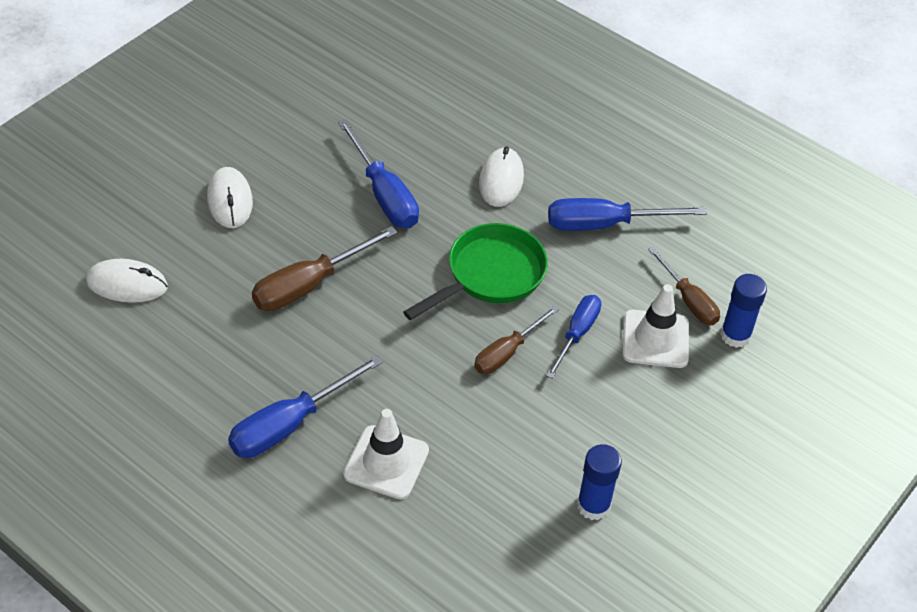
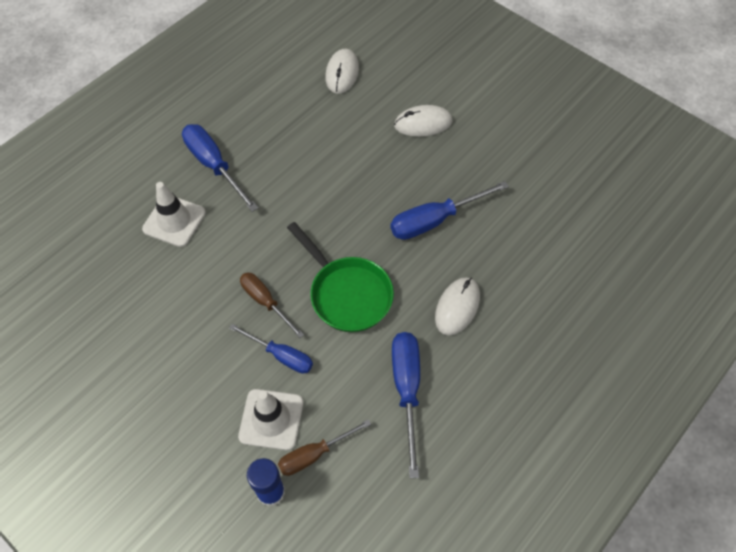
camera: 95 degrees right, 10 degrees up
brown screwdriver [252,226,397,311] -> none
white mouse [479,146,524,207] -> white mouse turned 75 degrees counterclockwise [435,277,480,335]
blue glue stick [577,444,622,520] -> none

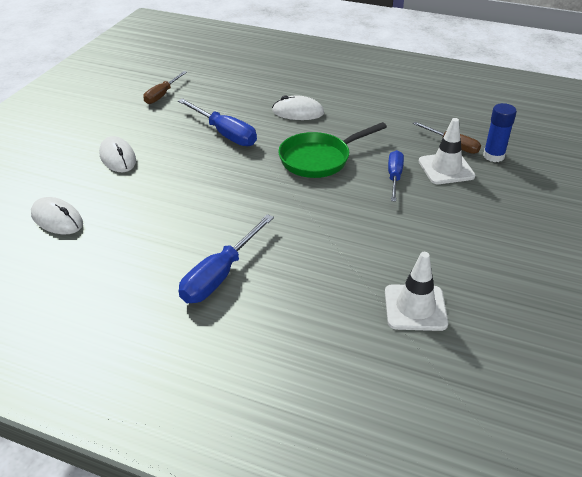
camera: 110 degrees left, 20 degrees down
white traffic cone [142,182,206,247] -> white traffic cone moved to [385,252,448,331]
brown screwdriver [240,272,304,338] -> brown screwdriver moved to [143,71,187,104]
green pan [287,222,394,332] -> green pan turned 150 degrees counterclockwise [278,122,387,178]
white mouse [325,49,359,94] -> white mouse turned 45 degrees clockwise [31,197,83,234]
blue screwdriver [392,332,420,478] -> none

